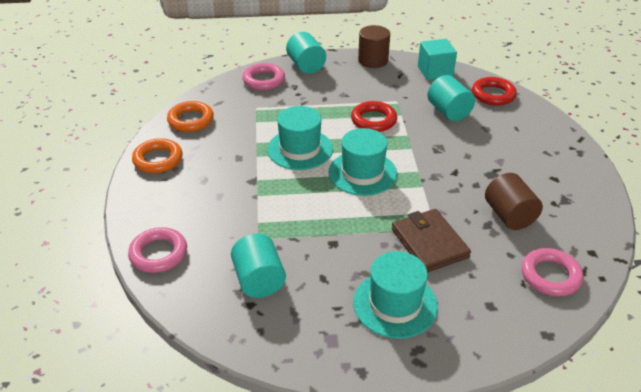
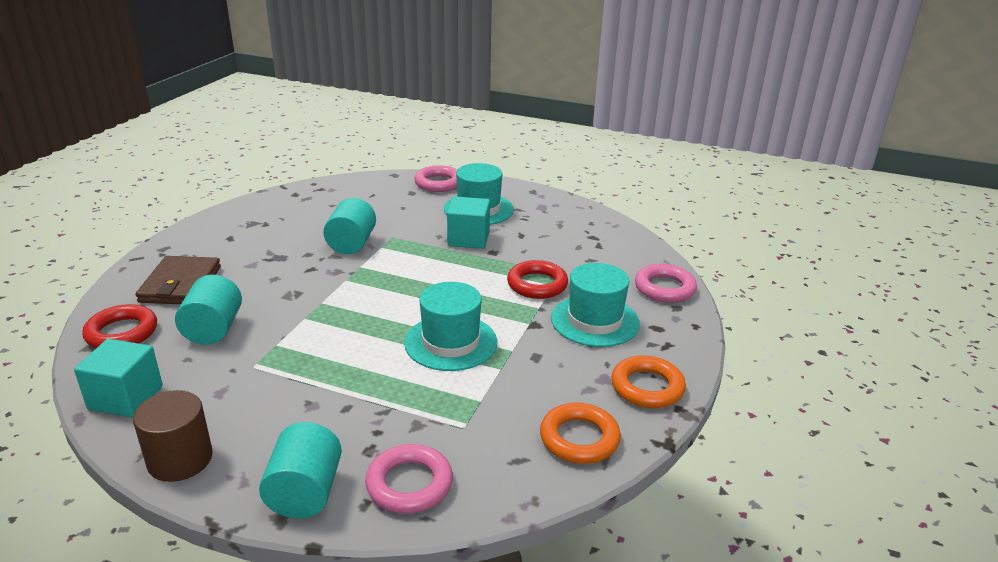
camera: 155 degrees left, 10 degrees down
turquoise cylinder [231,233,286,298] -> turquoise cylinder moved to [323,198,376,254]
turquoise hat [328,128,397,196] -> turquoise hat moved to [551,263,640,347]
red ring [351,101,397,132] -> red ring moved to [507,260,568,299]
brown wallet [392,209,471,272] -> brown wallet moved to [136,256,221,304]
brown cylinder [485,173,543,230] -> none
pink ring [521,248,583,296] -> pink ring moved to [414,165,457,192]
none -> turquoise cube [447,196,490,249]

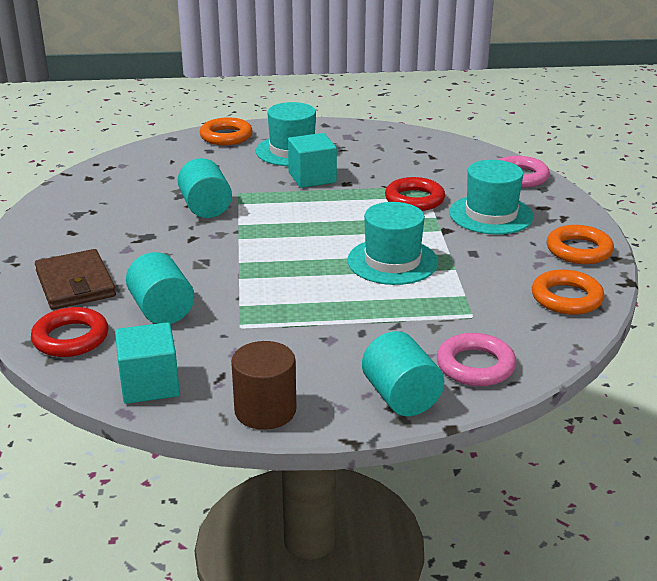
camera: 25 degrees left, 0 degrees up
pink ring [414,165,457,192] -> orange ring [200,117,253,145]

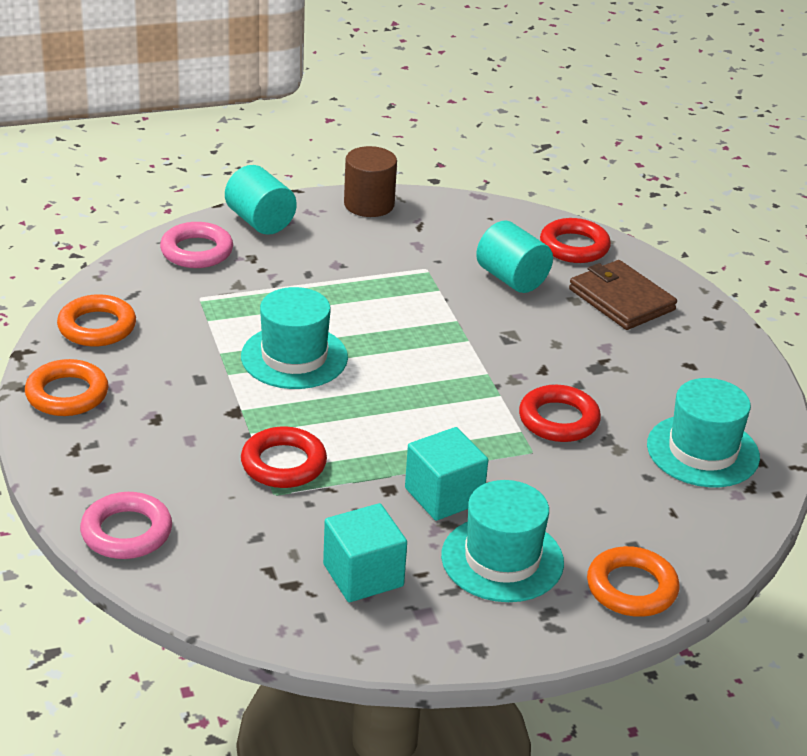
camera: 165 degrees right, 5 degrees up
turquoise cube [115,322,180,404] -> turquoise cube moved to [323,503,407,602]
turquoise cylinder [178,158,232,218] -> red ring [519,385,601,442]
turquoise hat [449,160,534,235] -> turquoise hat moved to [647,378,760,487]

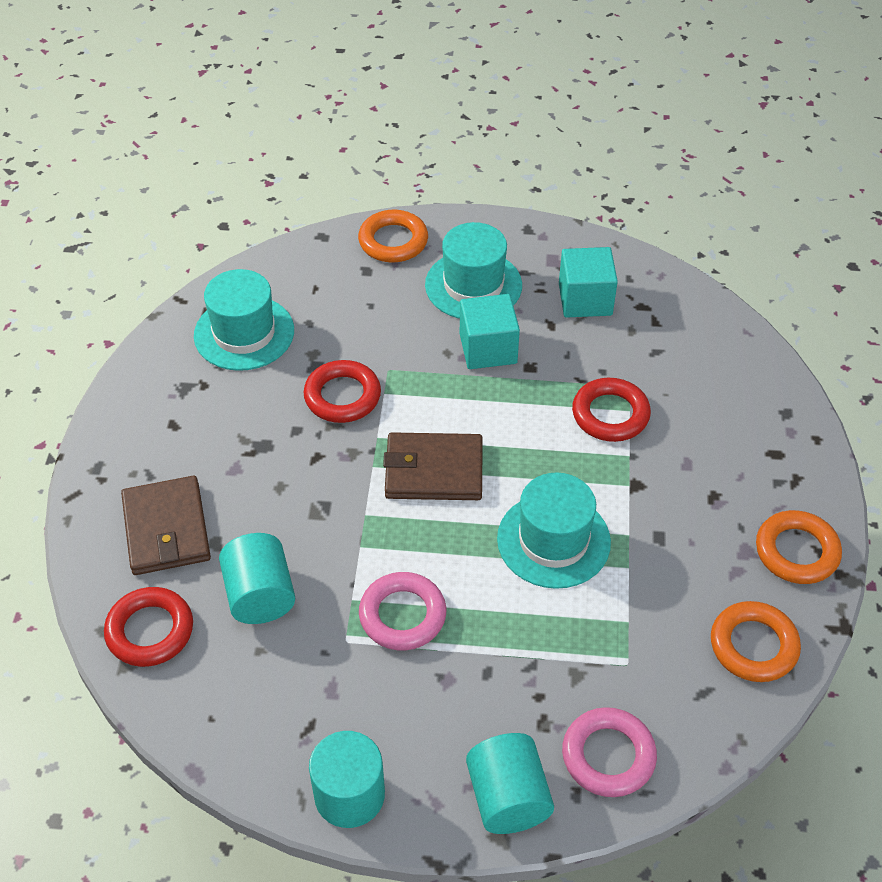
camera: 155 degrees left, 15 degrees up
pink ring [80,492,172,559] -> pink ring moved to [359,572,446,650]
brown cylinder [344,146,397,217] -> turquoise cylinder [309,731,385,828]
none -> brown wallet [383,432,482,500]

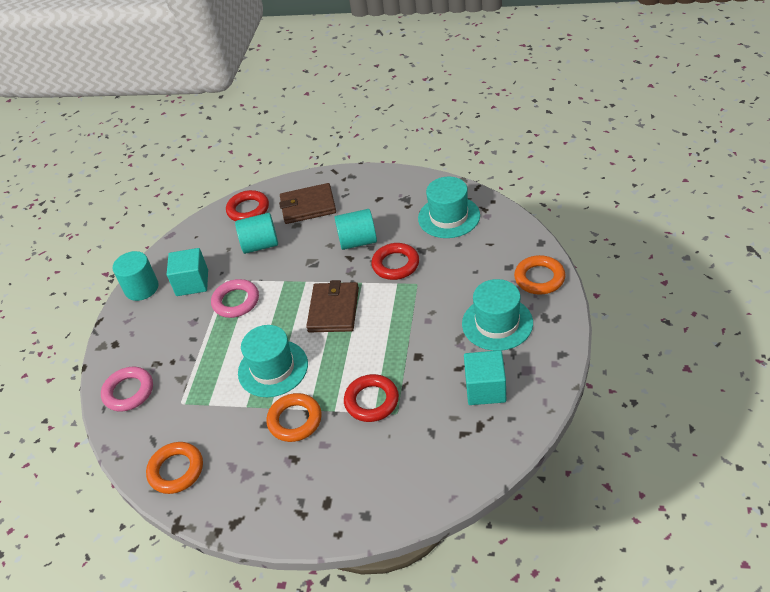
camera: 100 degrees right, 5 degrees down
turquoise cube [460,294,520,369] -> turquoise cube moved to [167,248,208,296]
turquoise cylinder [466,733,554,834] -> turquoise cylinder moved to [334,209,377,250]
orange ring [756,510,842,584] -> orange ring moved to [267,393,322,442]

